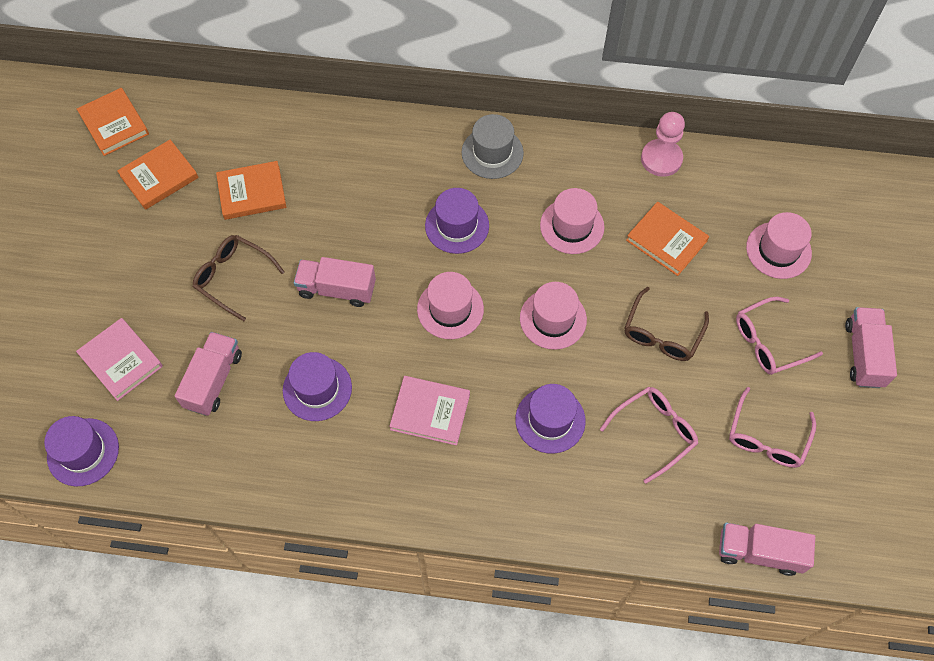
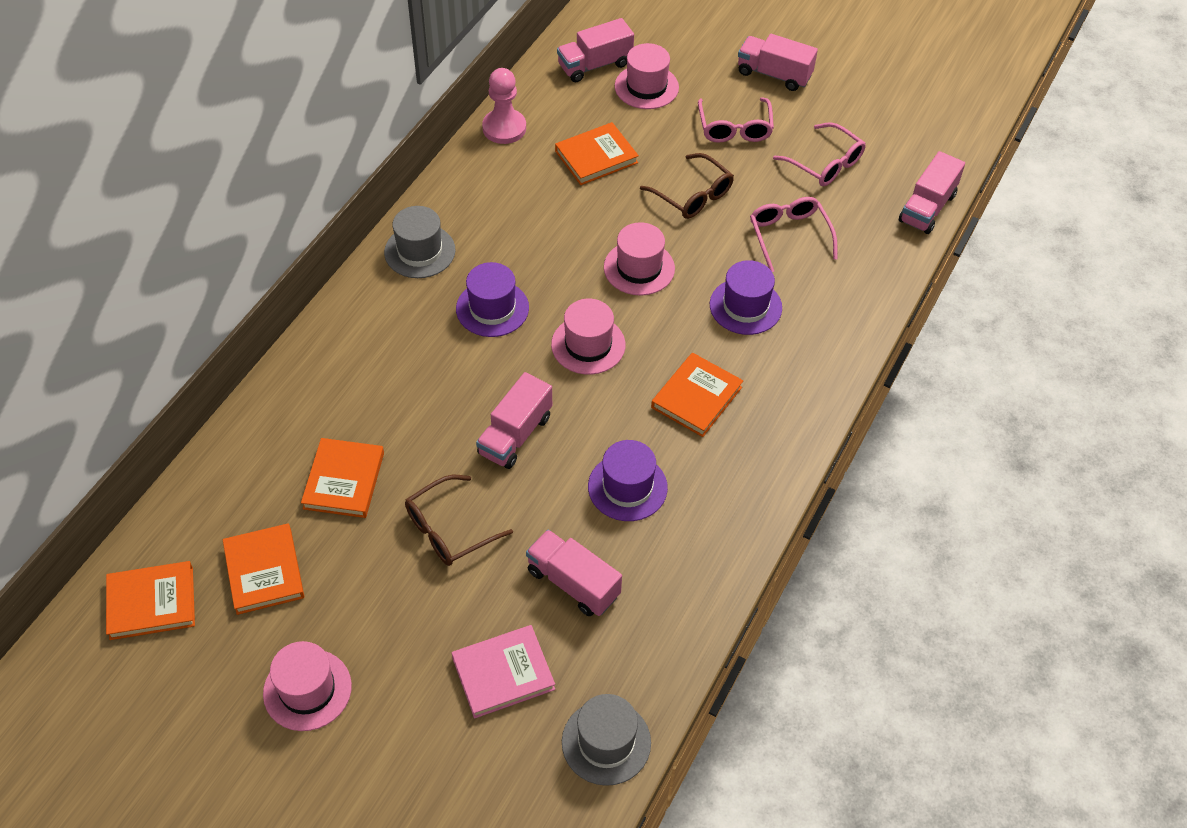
camera: 70 degrees left, 10 degrees down
purple hat [44,416,119,486] -> grey hat [562,694,651,786]
pink book [389,376,470,446] -> orange book [651,353,743,437]
pink hat [540,188,604,254] -> pink hat moved to [263,641,352,731]
none -> pink truck [557,18,634,82]

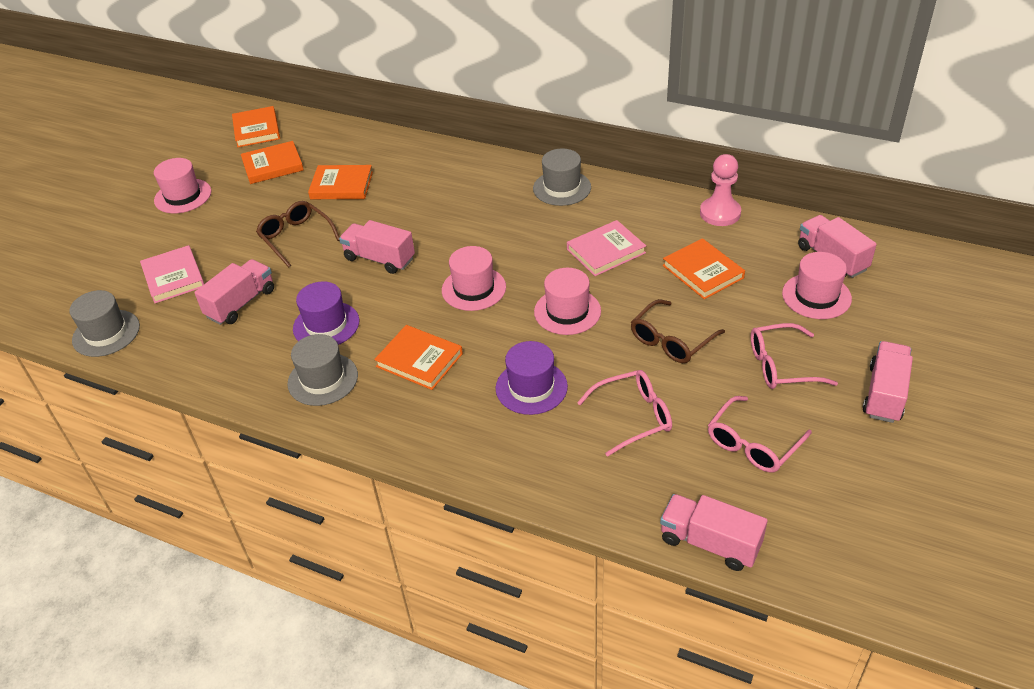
camera: 90 degrees right, 10 degrees down
purple hat [456,262,529,337] -> none
none -> grey hat [287,334,358,406]
none -> pink book [567,220,646,276]

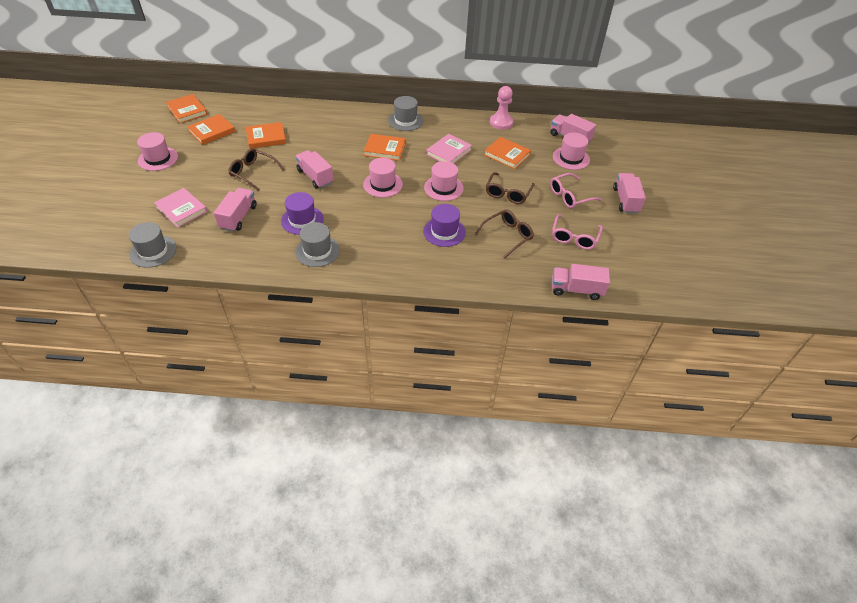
camera: 25 degrees left, 5 degrees up
pink truck [339,220,415,274] -> pink truck turned 45 degrees clockwise [295,150,334,188]
orange book [374,325,463,390] -> orange book moved to [364,134,406,161]
pink glasses [577,370,672,457] -> brown glasses [475,210,534,259]

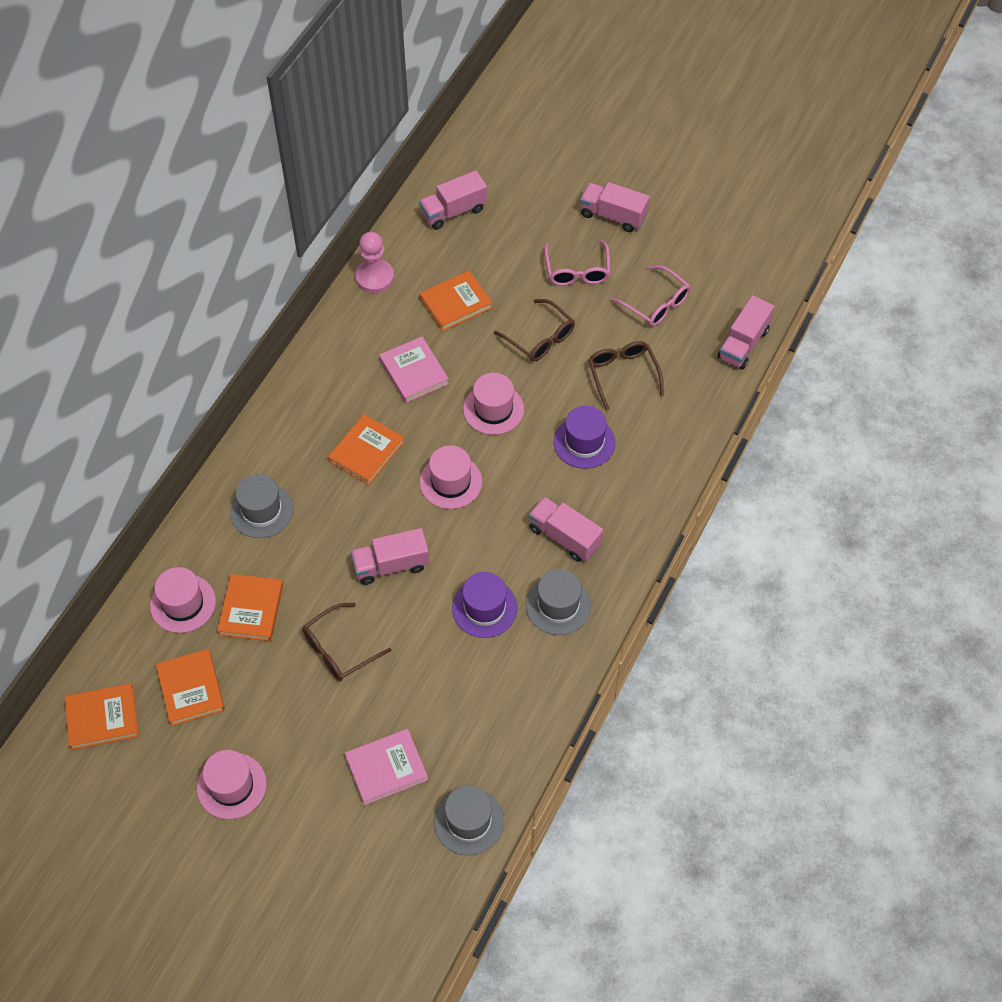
camera: 65 degrees left, 10 degrees up
pink truck [214,188,257,232] -> pink truck moved to [528,497,603,562]
grey hat [388,96,423,131] -> grey hat moved to [230,474,293,538]
pink hat [553,133,590,170] -> pink hat moved to [150,567,216,633]

